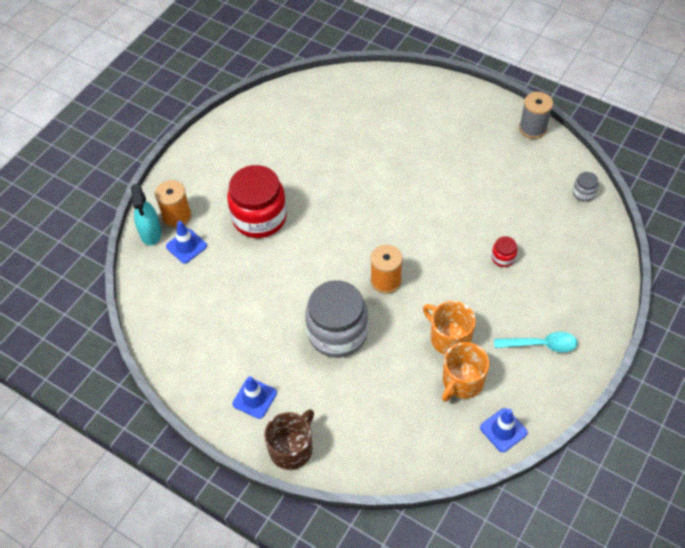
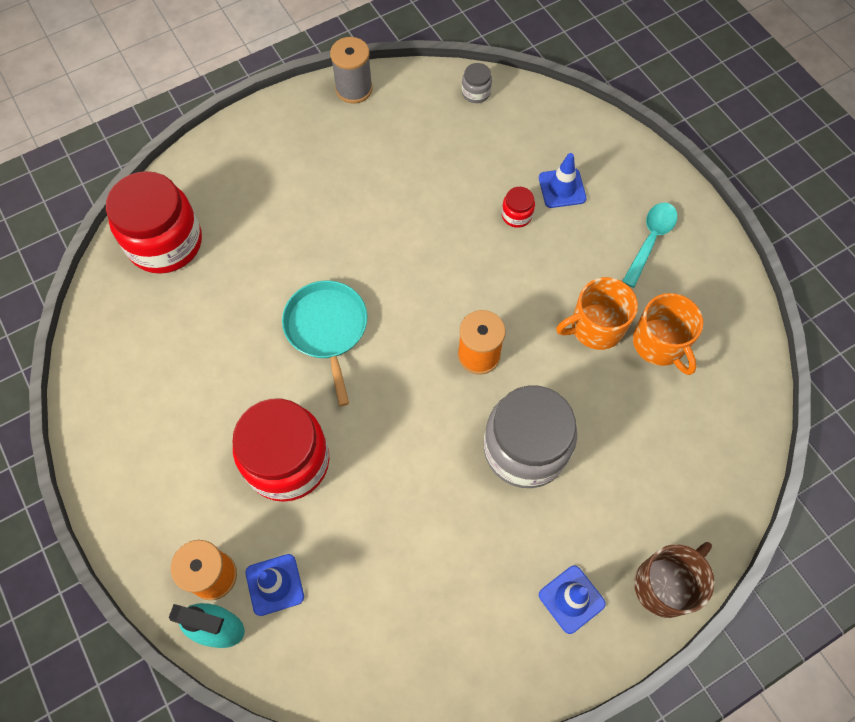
camera: 65 degrees left, 10 degrees up
brown mug [264,409,314,470] -> brown mug turned 75 degrees clockwise [634,542,714,618]
blue traffic cone [480,408,528,452] -> blue traffic cone moved to [539,153,586,208]
none -> red jar [106,171,202,274]
none -> turquoise pan [282,281,367,406]

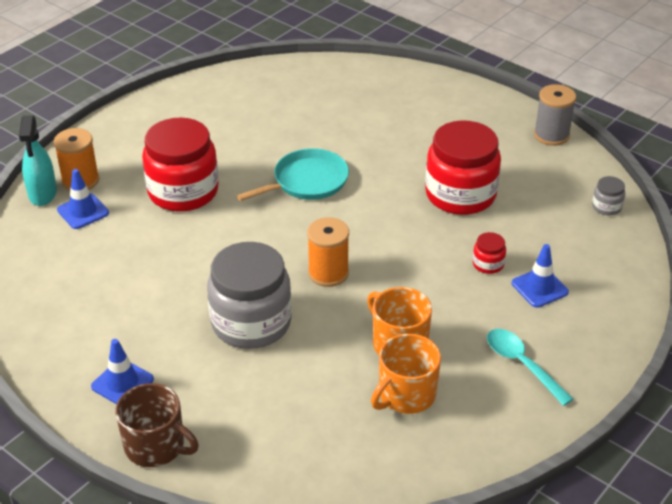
camera: 70 degrees right, 25 degrees down
red jar [106,171,202,274] -> red jar moved to [425,120,501,215]
turquoise spoon [622,203,677,288] -> turquoise spoon turned 135 degrees counterclockwise [487,329,573,406]

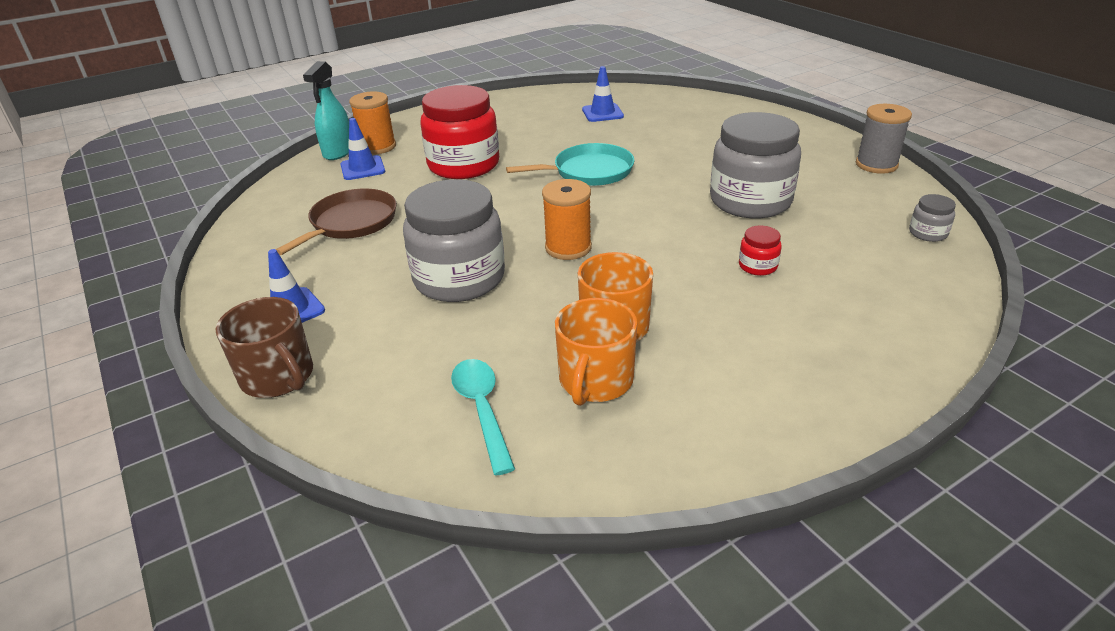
camera: 20 degrees right, 5 degrees down
orange mug [371,334,441,414] -> orange mug turned 45 degrees counterclockwise [555,298,637,406]
red jar [425,120,501,215] -> grey jar [710,112,801,218]
turquoise spoon [487,329,573,406] -> turquoise spoon moved to [451,359,515,475]
blue traffic cone [512,244,569,308] -> blue traffic cone moved to [582,66,624,122]
none -> brown pan [276,189,397,255]

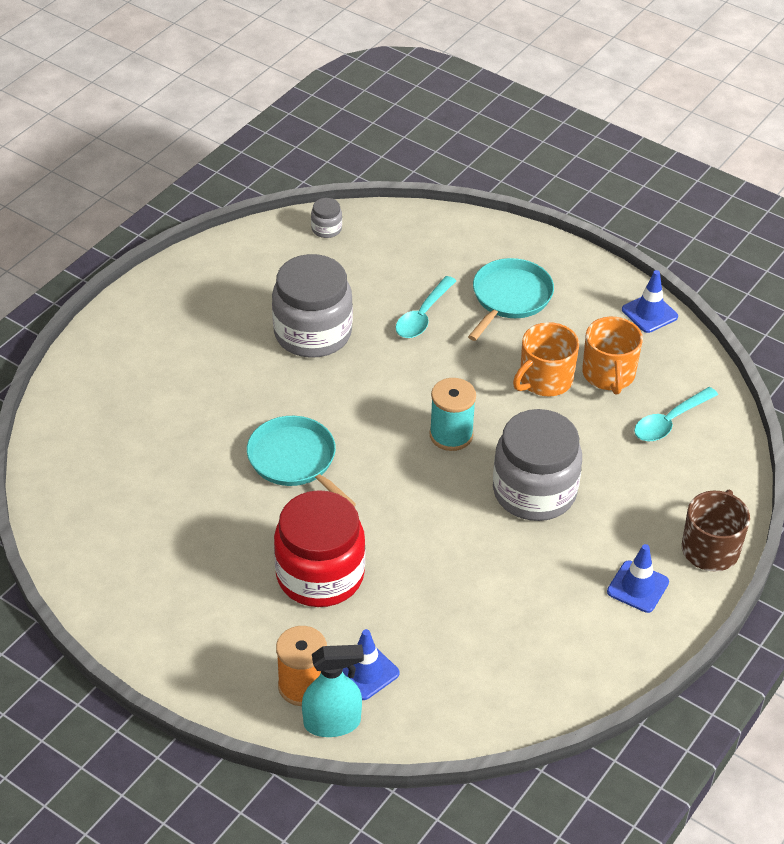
camera: 115 degrees left, 10 degrees up
brown pan [276,189,397,255] -> none
orange spool [542,179,592,260] -> turquoise spool [429,378,476,451]
orange mug [555,298,637,406] -> orange mug turned 90 degrees clockwise [582,317,643,395]
blue traffic cone [582,66,624,122] -> blue traffic cone moved to [622,270,678,333]
red jar [739,225,781,276] -> turquoise spoon [395,276,456,338]
grey spool [856,104,912,174] -> none
none -> turquoise pan [468,258,554,341]

